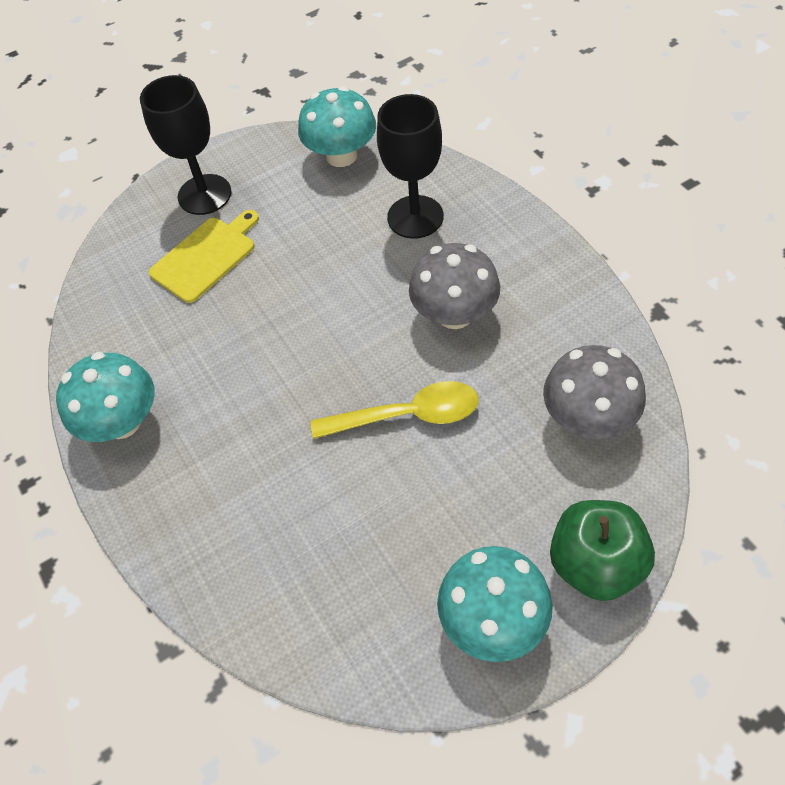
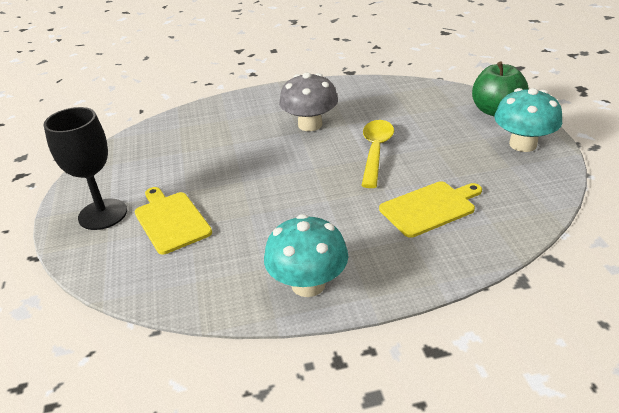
camera: 75 degrees left, 20 degrees down
turquoise mushroom [298,86,376,167] -> none
black goblet [377,94,444,239] -> none
grey mushroom [543,345,646,439] -> none
none -> yellow cutting board [379,181,482,238]

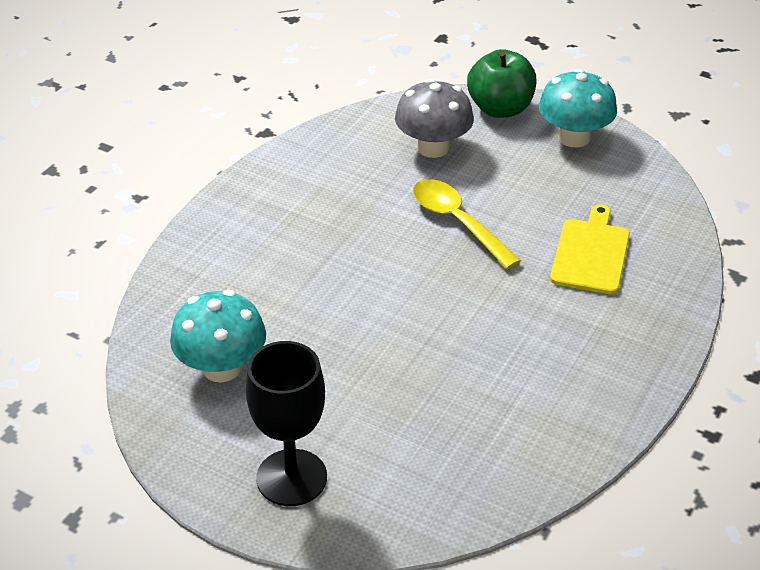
camera: 50 degrees left, 5 degrees up
yellow cutting board [135,187,212,255] -> none
turquoise mushroom [264,214,348,297] -> turquoise mushroom moved to [170,290,266,382]
grey mushroom [279,72,338,131] -> grey mushroom moved to [395,78,474,158]

